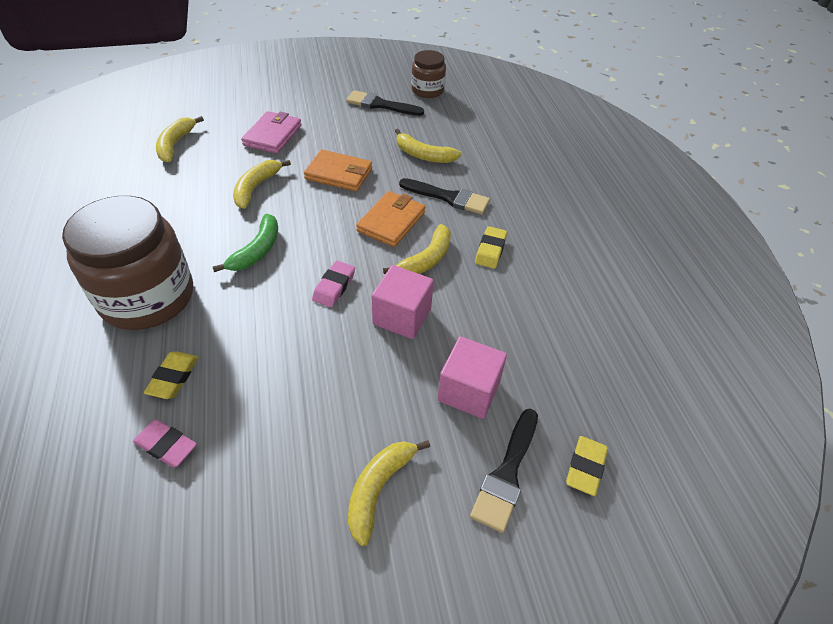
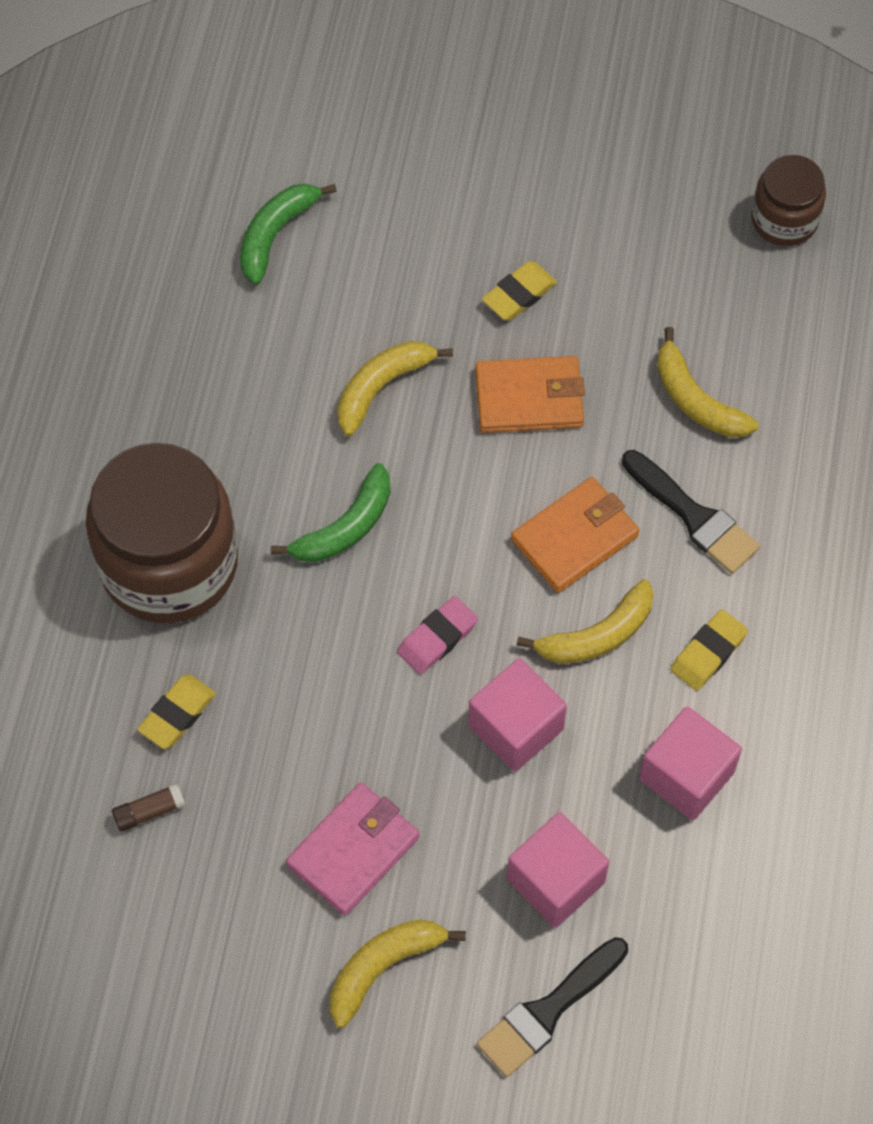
camera: 25 degrees right, 15 degrees up
pink eraser [133,419,197,467] -> brown glue stick [112,783,186,832]
yellow banana [156,116,204,162] -> green banana [240,184,337,285]
pink wallet [241,111,302,154] -> pink wallet moved to [286,782,419,916]
orange wallet [304,150,372,191] -> orange wallet turned 45 degrees counterclockwise [475,356,585,433]
black brush [346,90,424,116] -> none
yellow eraser [566,436,608,496] -> yellow eraser moved to [482,261,557,320]
none -> pink cube [639,706,742,821]

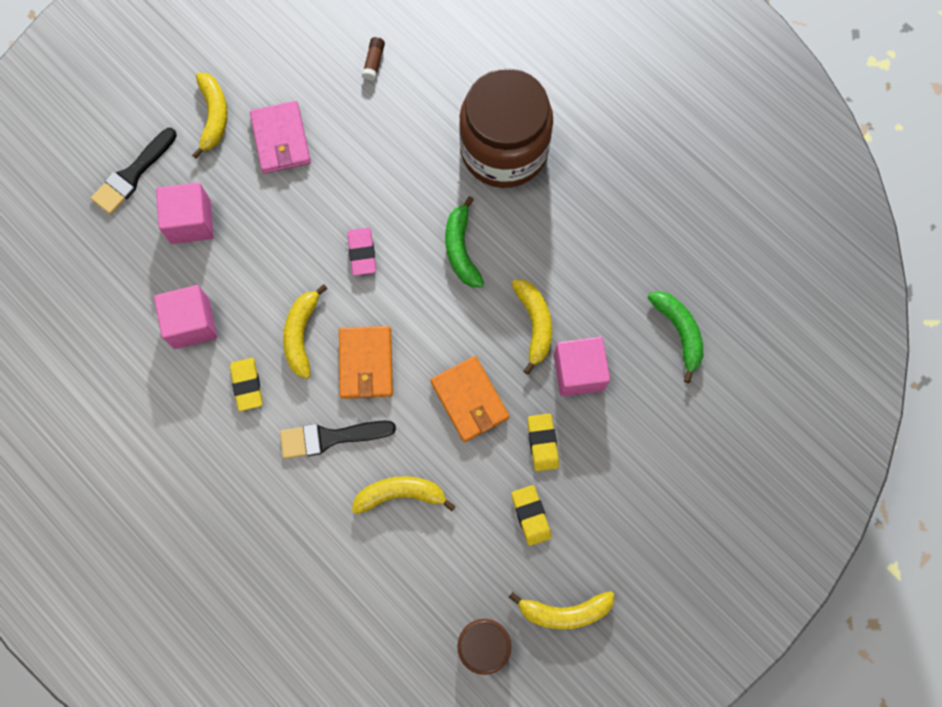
camera: 125 degrees right, 10 degrees up
yellow eraser [137,674,216,749] -> yellow eraser moved to [511,485,552,546]
pink cube [468,658,567,772] -> pink cube moved to [554,337,610,396]
orange wallet [475,356,585,433] -> orange wallet turned 60 degrees counterclockwise [431,356,509,442]
black brush [477,937,628,1077] -> black brush turned 135 degrees counterclockwise [91,128,177,215]
none -> yellow banana [509,591,615,629]

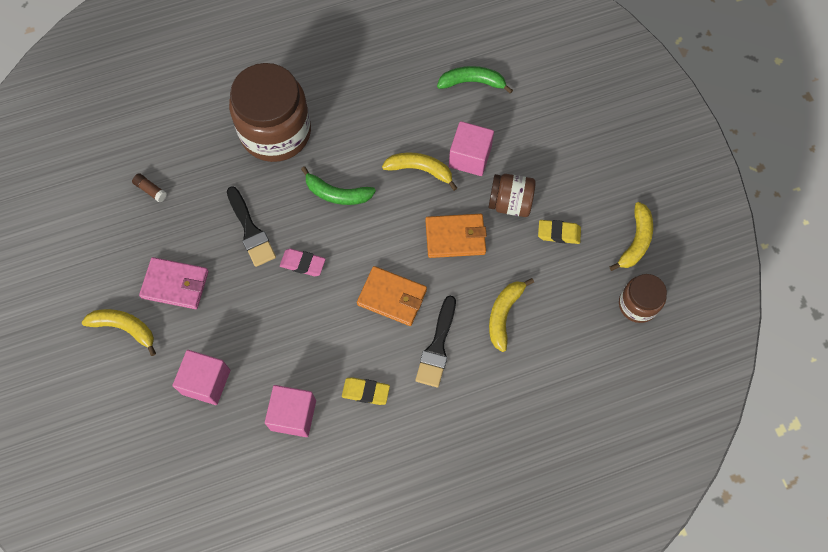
camera: 65 degrees left, 5 degrees down
black brush [91,128,177,215] -> black brush moved to [227,186,276,267]
yellow banana [283,284,328,379] -> none
yellow eraser [527,414,559,471] -> brown jar [489,174,536,217]

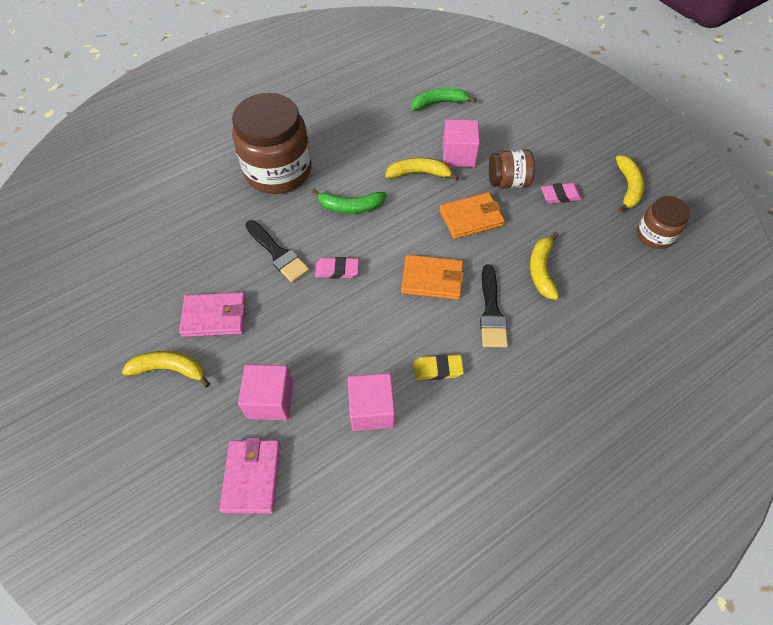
camera: 15 degrees left, 10 degrees down
brown glue stick [132,173,167,202] -> none
yellow eraser [538,220,581,244] -> pink eraser [541,183,582,204]
none -> pink wallet [219,437,281,514]

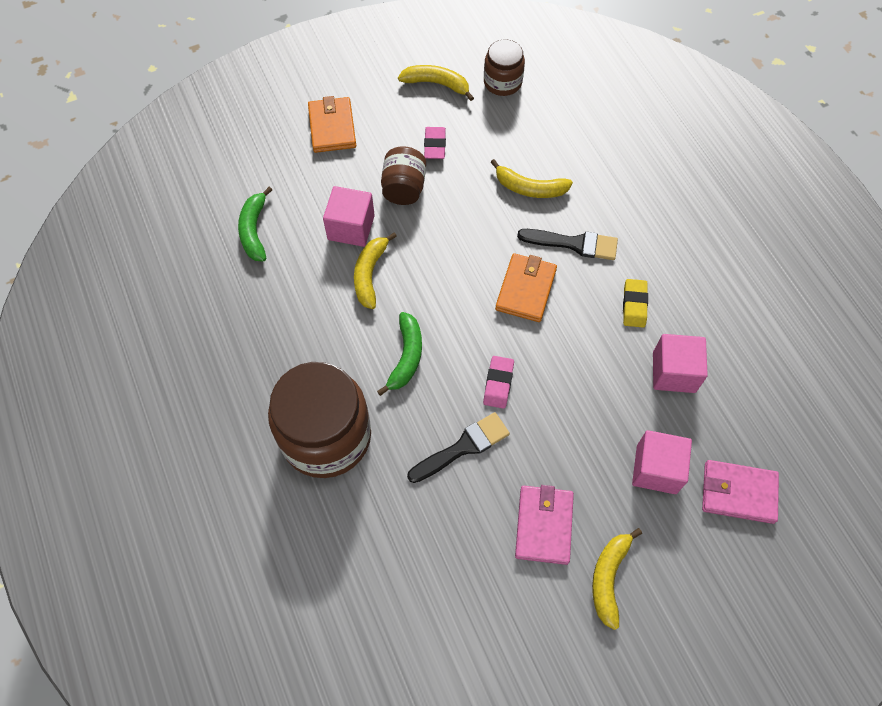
camera: 80 degrees left, 5 degrees up
orange wallet [439,192,505,239] -> orange wallet moved to [308,96,356,153]

